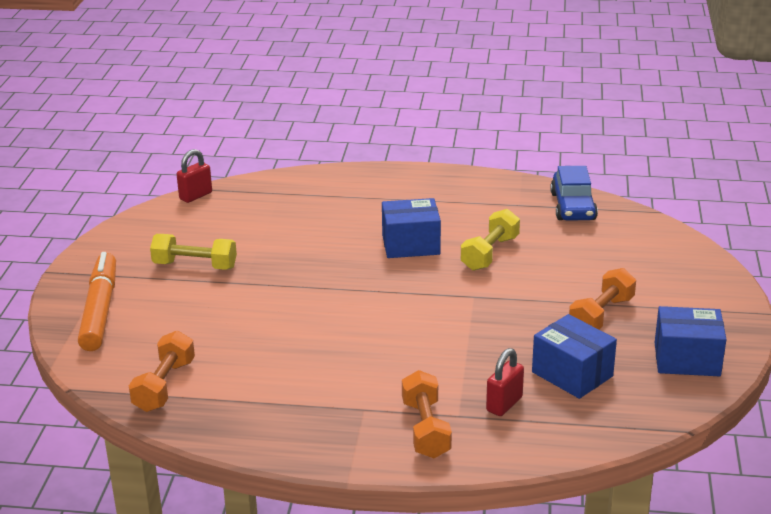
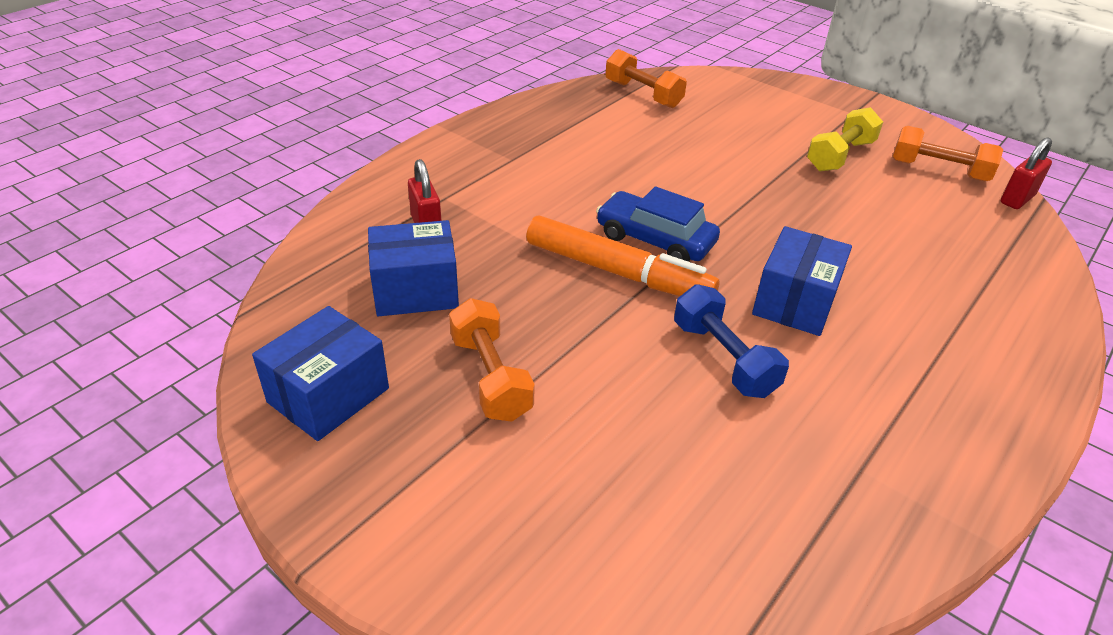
camera: 120 degrees right, 10 degrees up
orange marker [78,252,116,351] -> orange marker moved to [526,216,719,296]
red padlock [177,149,212,203] -> red padlock turned 60 degrees clockwise [1001,137,1052,209]
orange dumbbell [402,370,452,458] -> orange dumbbell moved to [892,126,1003,181]
yellow dumbbell [461,209,520,271] -> blue dumbbell [674,284,789,398]
blue car [550,166,598,220] -> blue car moved to [596,187,720,262]

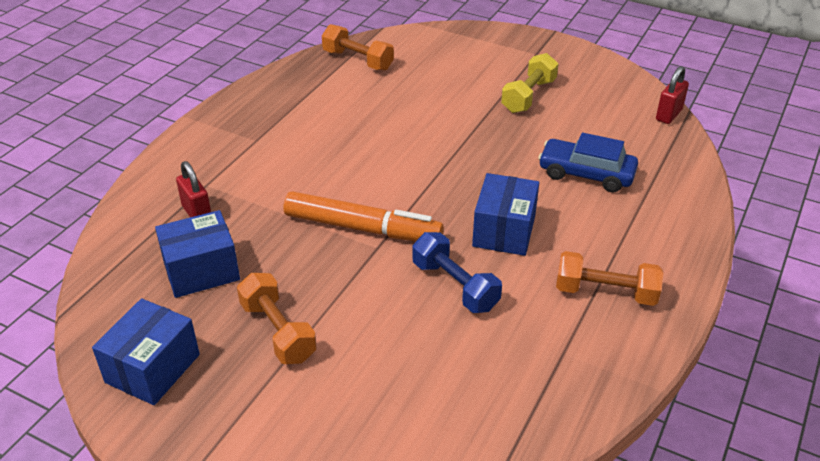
camera: 10 degrees left, 0 degrees up
blue car [596,187,720,262] -> blue car moved to [538,133,638,193]
orange dumbbell [892,126,1003,181] -> orange dumbbell moved to [556,251,663,306]

